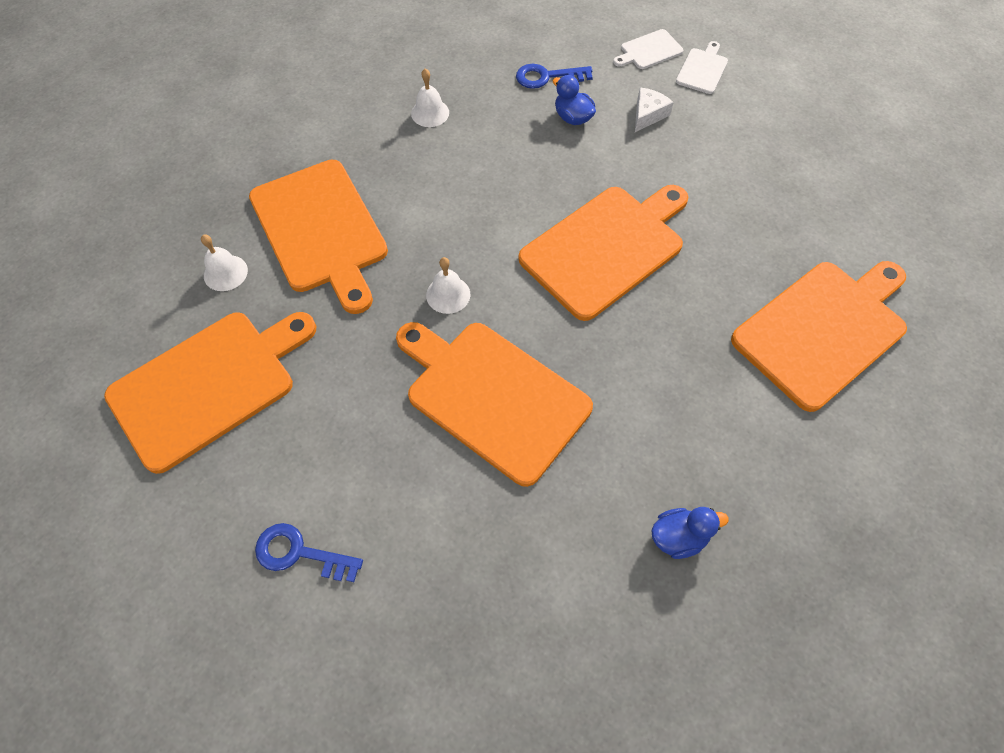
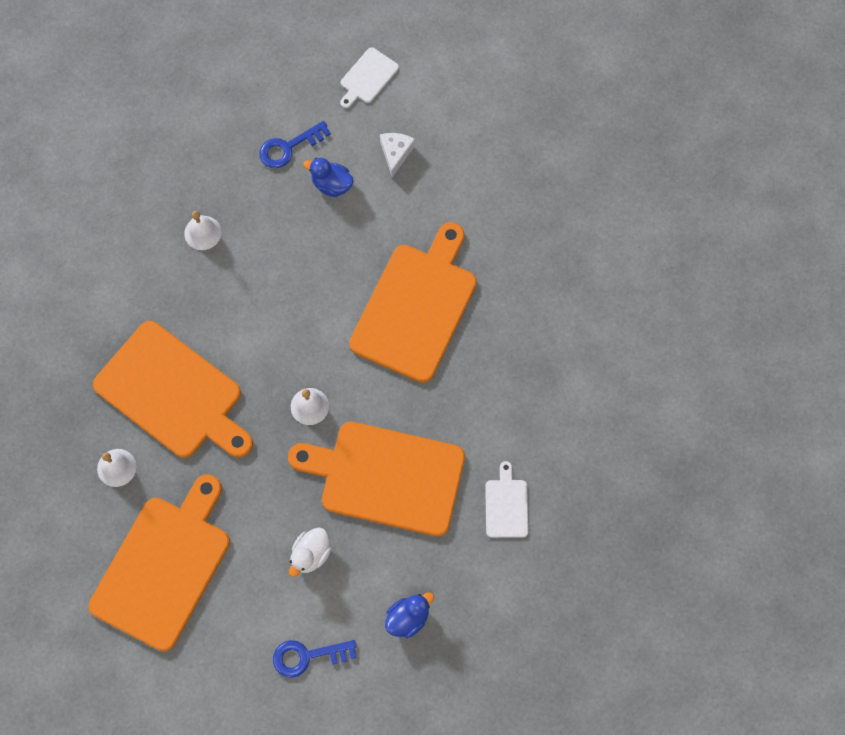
camera: 25 degrees left, 10 degrees up
blue duck [651,507,729,559] -> blue duck moved to [385,592,434,638]
white cutting board [676,41,728,94] -> white cutting board moved to [485,461,528,538]
orange cutting board [731,261,907,412] -> none
none -> white duck [289,527,331,577]

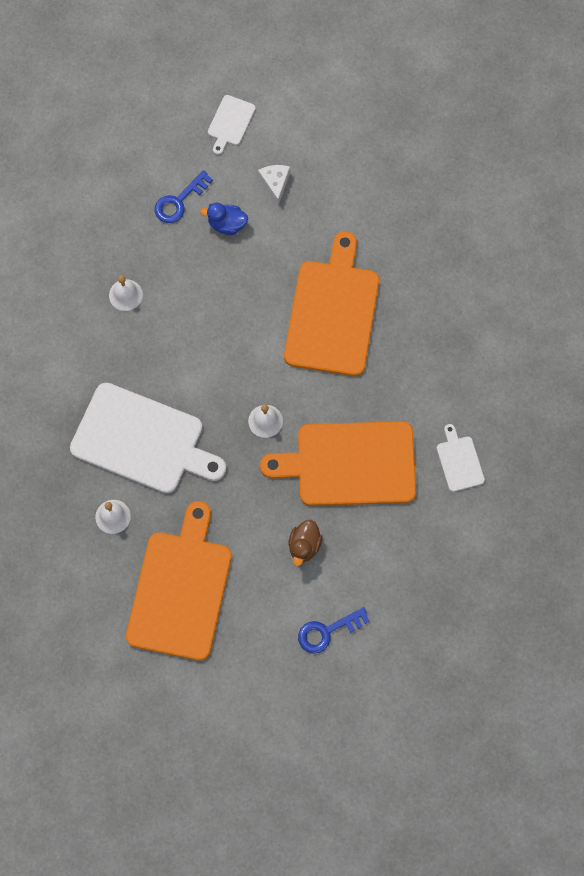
camera: 15 degrees left, 0 degrees up
orange cutting board [93,321,253,458] -> white cutting board [70,383,226,493]
white duck [289,527,331,577] -> brown duck [288,520,322,566]
blue duck [385,592,434,638] -> none

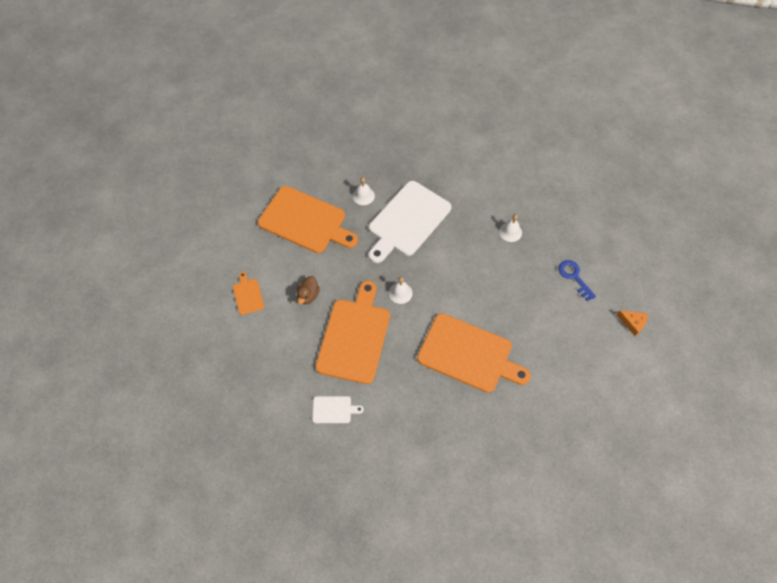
camera: 105 degrees right, 10 degrees down
blue duck [200,203,248,235] -> none
white cutting board [208,95,256,155] -> orange cheese [617,310,648,336]
white cheese [258,165,290,205] -> none
brown duck [288,520,322,566] -> brown duck turned 105 degrees counterclockwise [296,276,320,304]
blue key [298,607,370,653] -> orange cutting board [233,272,264,315]

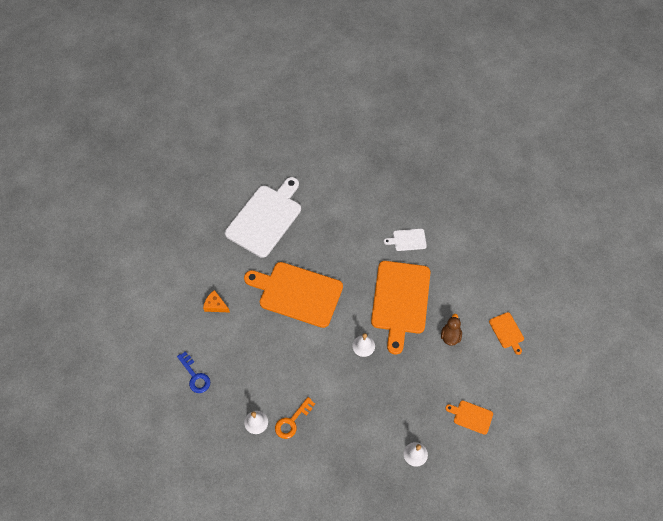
camera: 175 degrees right, 0 degrees up
orange cutting board [258,186,358,253] -> orange cutting board [445,400,493,435], size x0.44
white cutting board [369,181,452,263] -> white cutting board moved to [225,177,301,258]
orange cheese [617,310,648,336] -> orange cheese moved to [203,290,230,312]
none -> orange key [275,397,315,439]

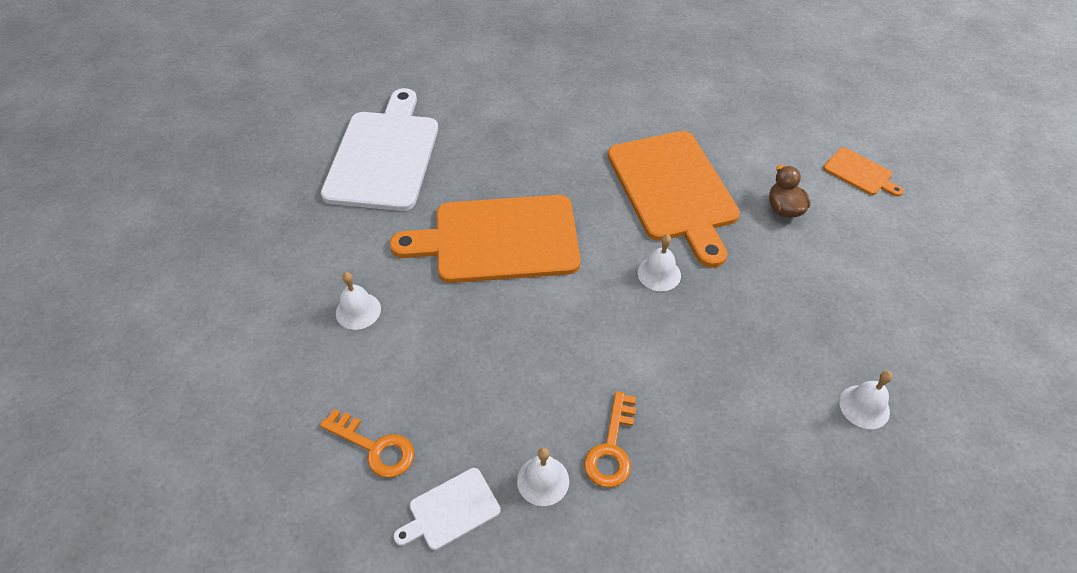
camera: 25 degrees left, 10 degrees down
blue key [177,351,210,393] -> orange key [320,409,414,478]
orange cheese [203,290,230,312] -> white bell [336,272,381,330]
white cutting board [384,229,427,251] -> white cutting board moved to [393,468,501,550]
orange cutting board [445,400,493,435] -> none

